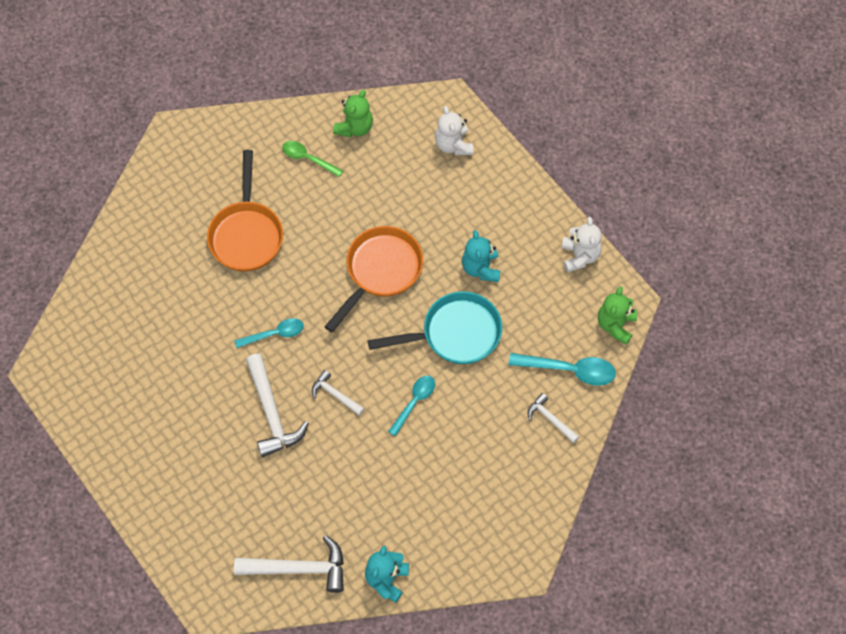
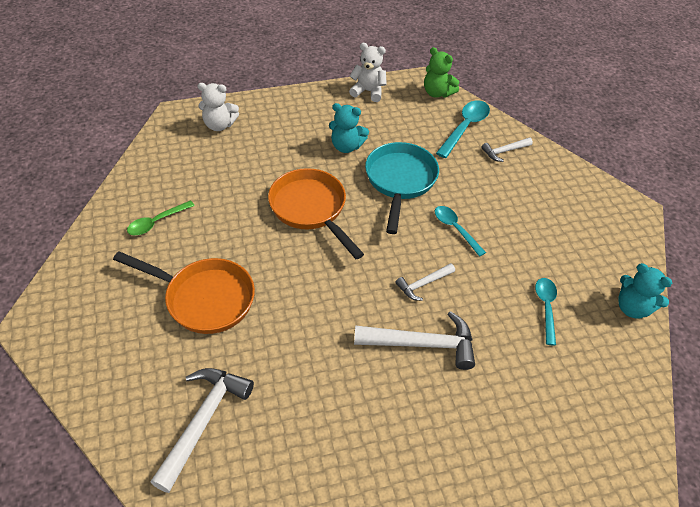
camera: 70 degrees left, 15 degrees down
white hammer [234,535,344,593] -> white hammer moved to [150,368,254,493]
turquoise spoon [235,318,304,348] -> turquoise spoon moved to [535,278,557,345]
green teddy bear [333,90,373,137] -> none

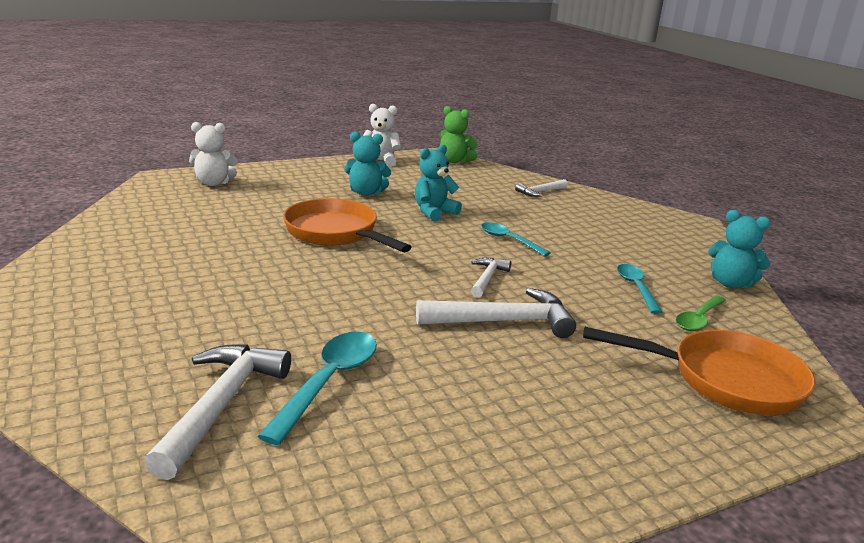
camera: 10 degrees left, 25 degrees down
orange pan [113,251,255,334] -> orange pan moved to [583,327,815,415]
green spoon [127,200,195,235] -> green spoon moved to [676,295,726,331]
turquoise pan [365,142,439,234] -> turquoise teddy bear [415,145,462,221]
white hammer [395,263,455,301] -> white hammer turned 150 degrees clockwise [471,258,511,298]
turquoise spoon [436,101,490,158] -> turquoise spoon moved to [258,332,377,445]

